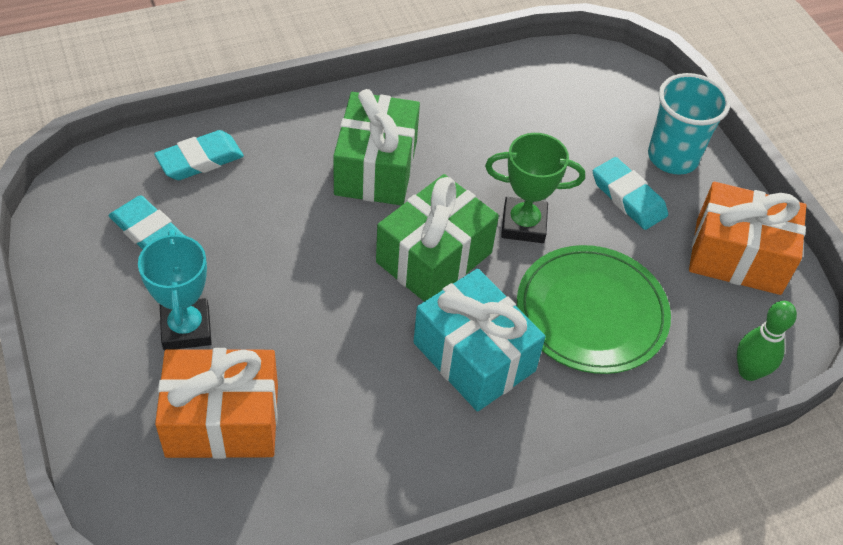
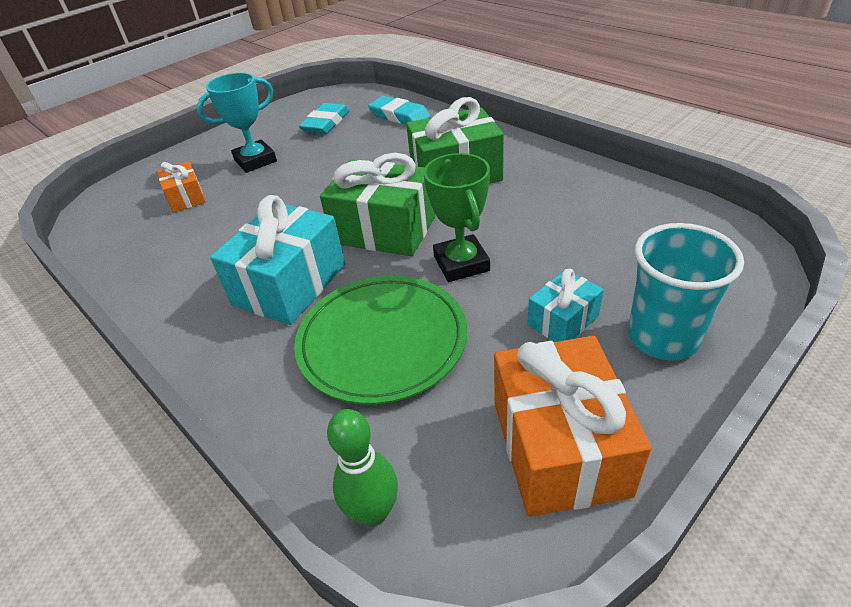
camera: 75 degrees right, 10 degrees down
orange gift [155,348,278,459] -> orange gift [157,162,206,213], size x0.54
turquoise eraser [593,157,668,230] -> turquoise gift [527,269,604,342]

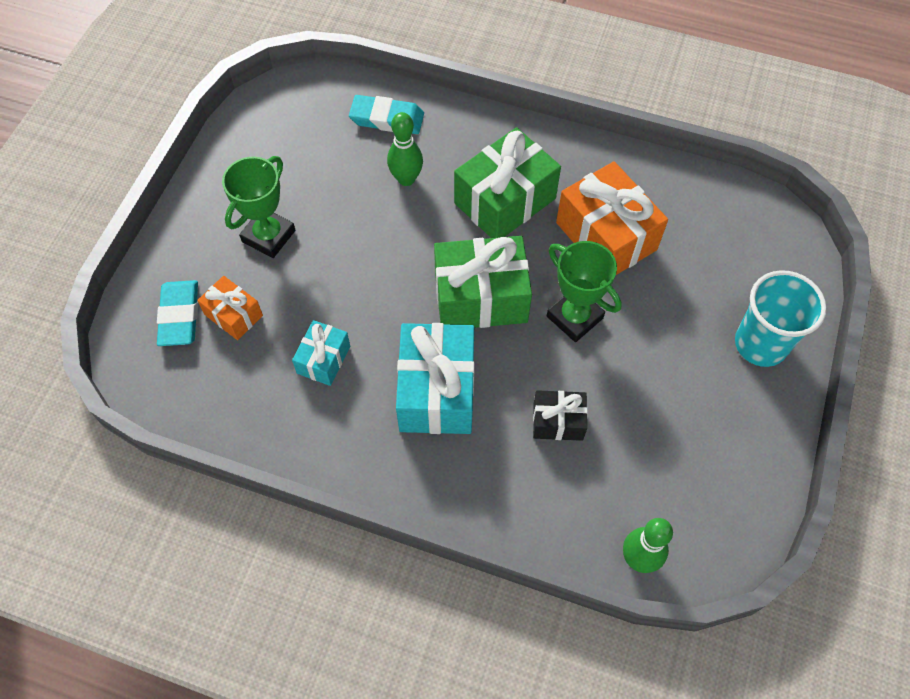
camera: 30 degrees left, 20 degrees up
turquoise trophy [197,73,277,173] -> green trophy [222,156,295,258]
green plate [294,275,467,404] -> black gift [533,390,588,441]
turquoise eraser [299,103,350,134] -> turquoise eraser moved to [157,280,198,346]
orange gift [494,336,652,517] -> orange gift moved to [556,161,668,275]
turquoise gift [527,269,604,342] -> turquoise gift moved to [292,320,350,386]
none -> green bowling pin [387,112,423,186]

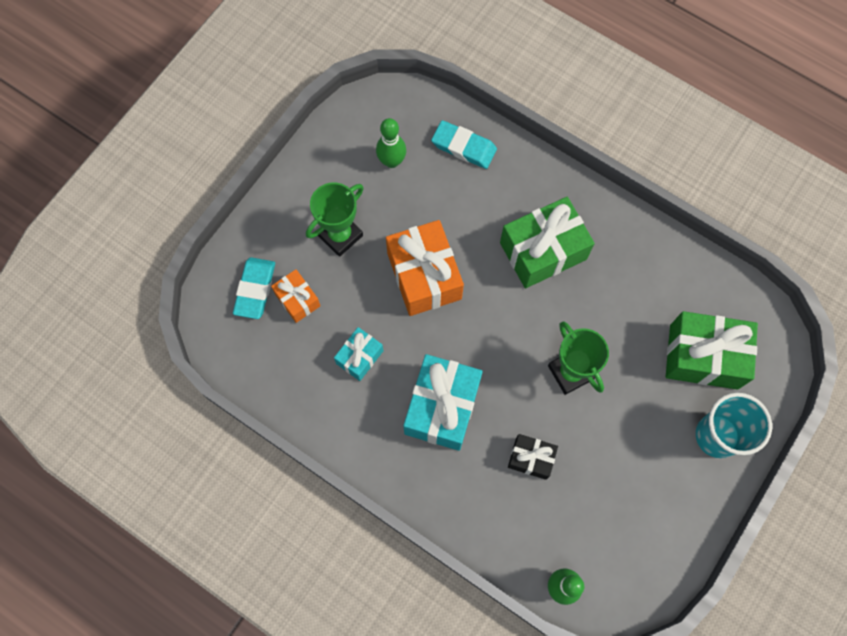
camera: 15 degrees right, 10 degrees up
green bowling pin [387,112,423,186] -> green bowling pin moved to [376,118,406,168]
green gift [434,236,532,328] -> green gift moved to [666,311,758,390]
orange gift [556,161,668,275] -> orange gift moved to [386,220,464,316]

